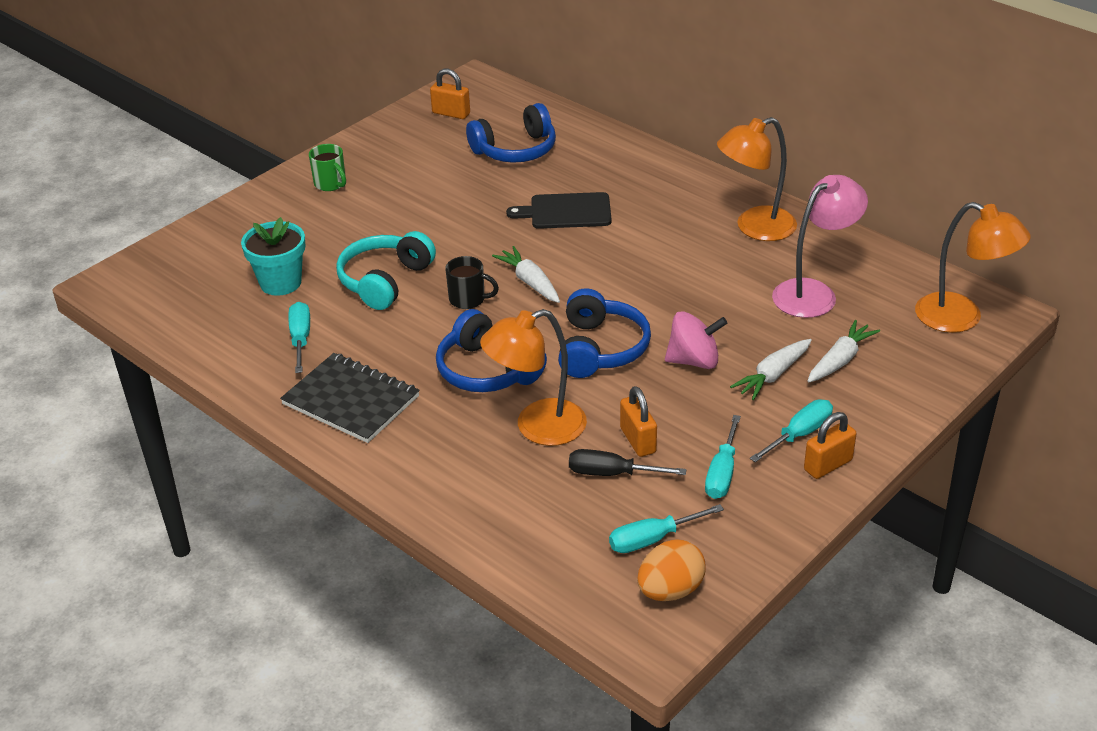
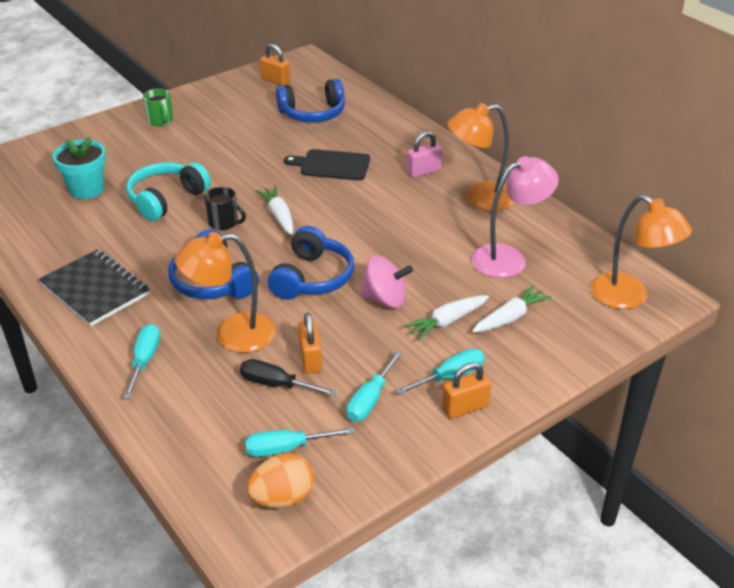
camera: 10 degrees right, 0 degrees up
turquoise screwdriver [289,302,310,373] -> turquoise screwdriver moved to [123,324,160,399]
none -> pink padlock [406,131,442,178]

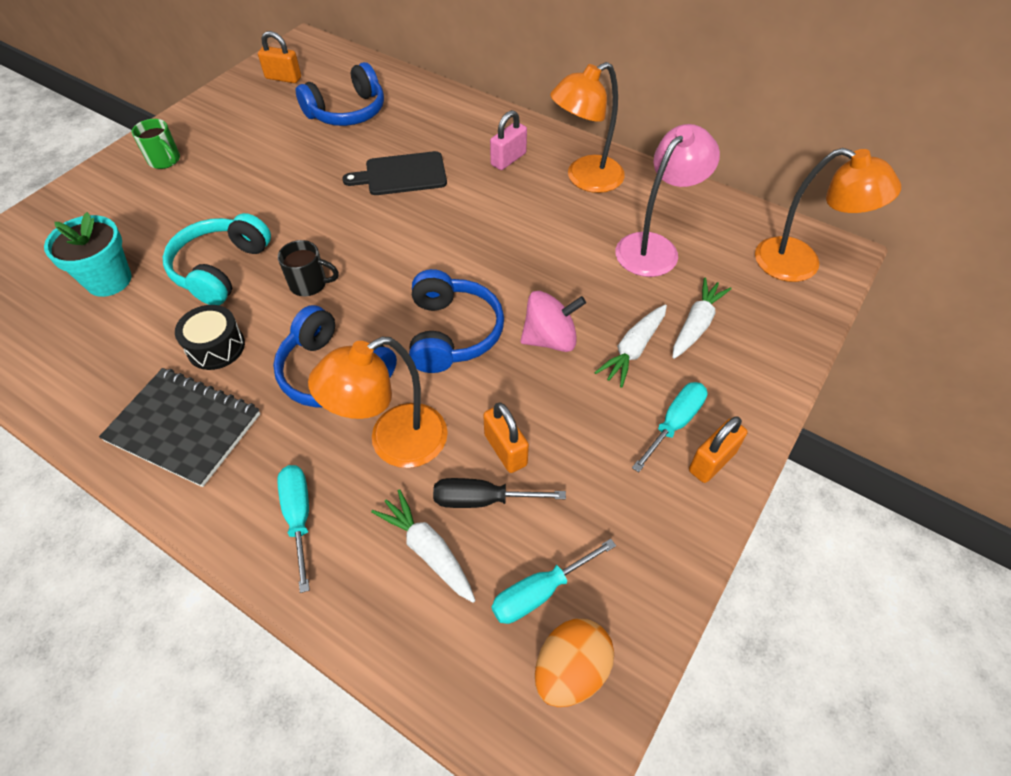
camera: 20 degrees left, 15 degrees up
white carrot [255,186,294,235] -> white carrot moved to [371,489,476,603]
turquoise screwdriver [347,350,402,422] -> none
none -> black drum [175,305,245,370]

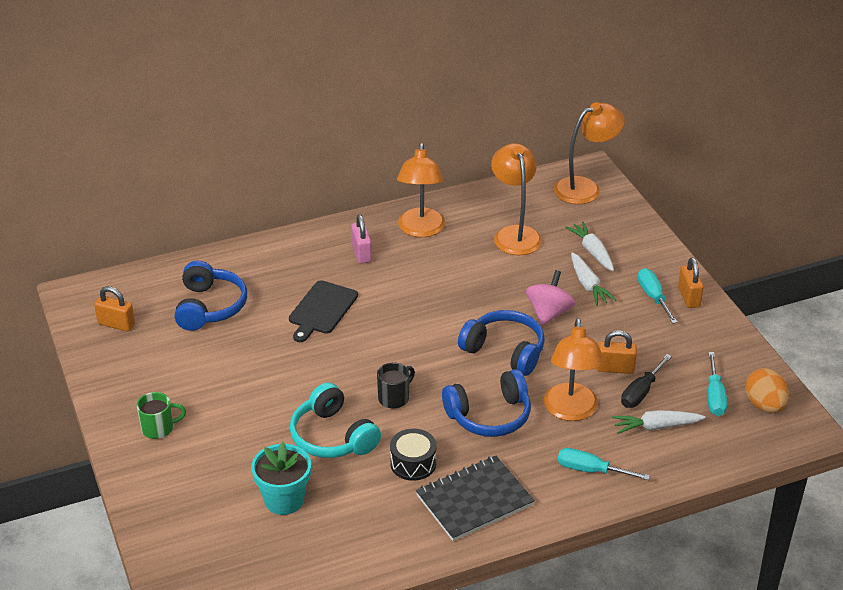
camera: 55 degrees left, 15 degrees down
orange padlock [258,31,301,83] -> orange padlock turned 60 degrees clockwise [94,286,135,332]
pink lamp [616,124,720,277] -> orange lamp [491,143,542,255]

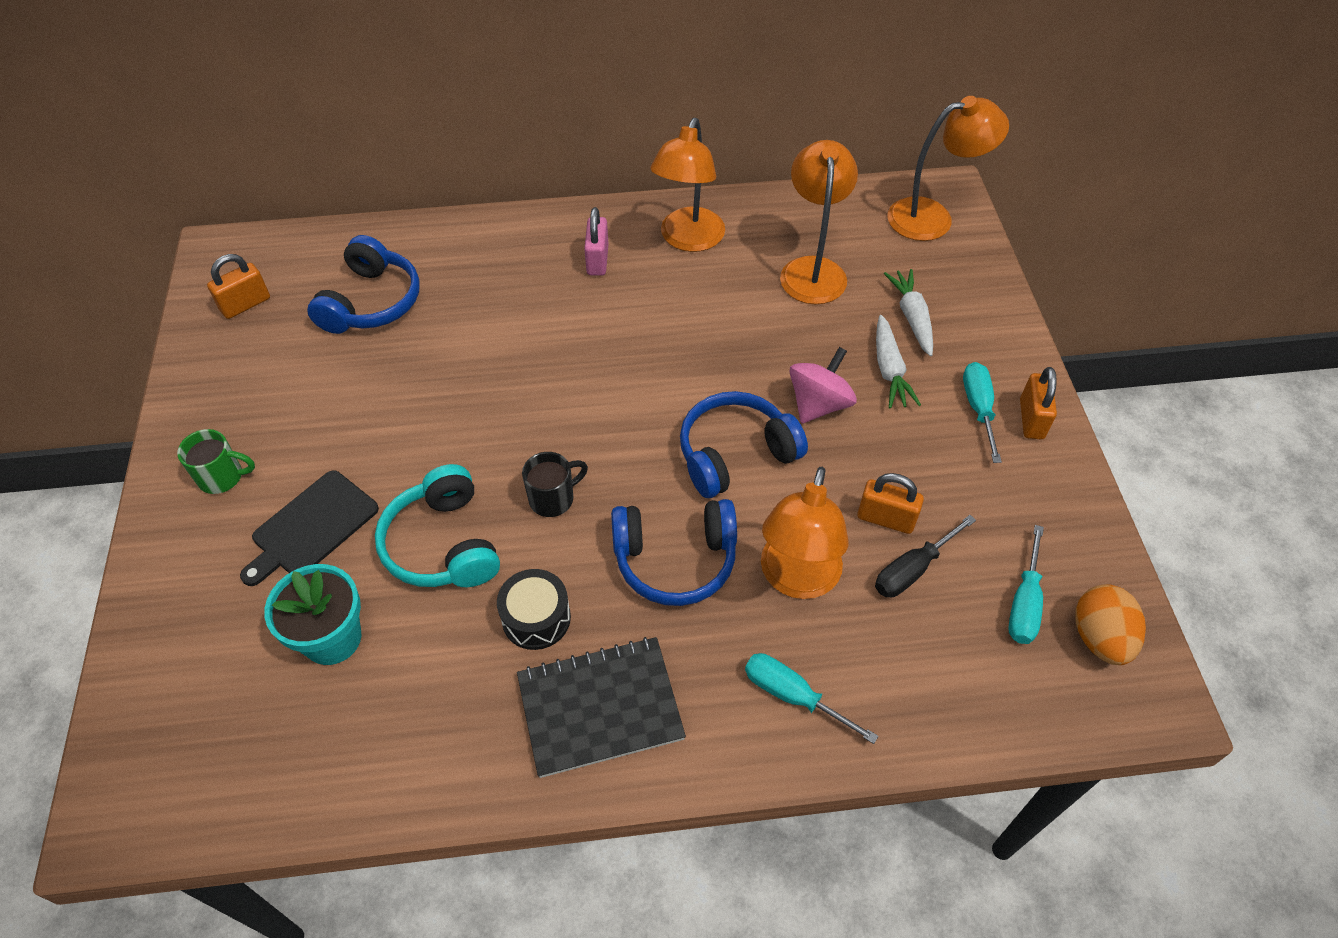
camera: 15 degrees right, 15 degrees up
orange padlock [94,286,135,332] -> orange padlock turned 75 degrees counterclockwise [207,254,270,319]
black cutting board [289,280,358,342] -> black cutting board moved to [240,470,379,586]
blue headphones [458,310,545,376] -> blue headphones turned 75 degrees counterclockwise [680,391,808,498]
white carrot [612,410,706,434] -> none

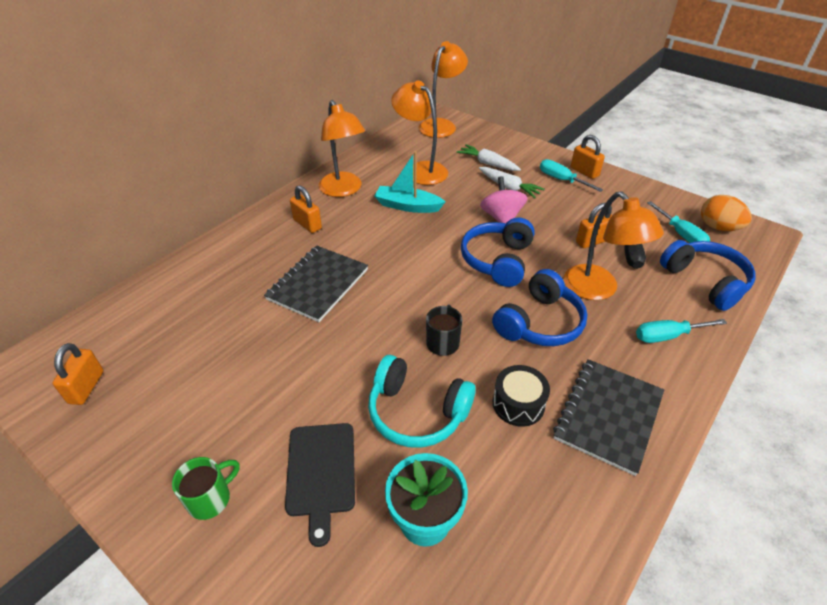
camera: 45 degrees left, 10 degrees down
blue headphones [307,235,419,334] -> blue headphones moved to [660,240,756,311]
pink padlock [584,207,609,276] -> orange padlock [290,185,322,233]
none -> black notebook [264,246,368,322]
none -> turquoise boat [374,151,445,213]

